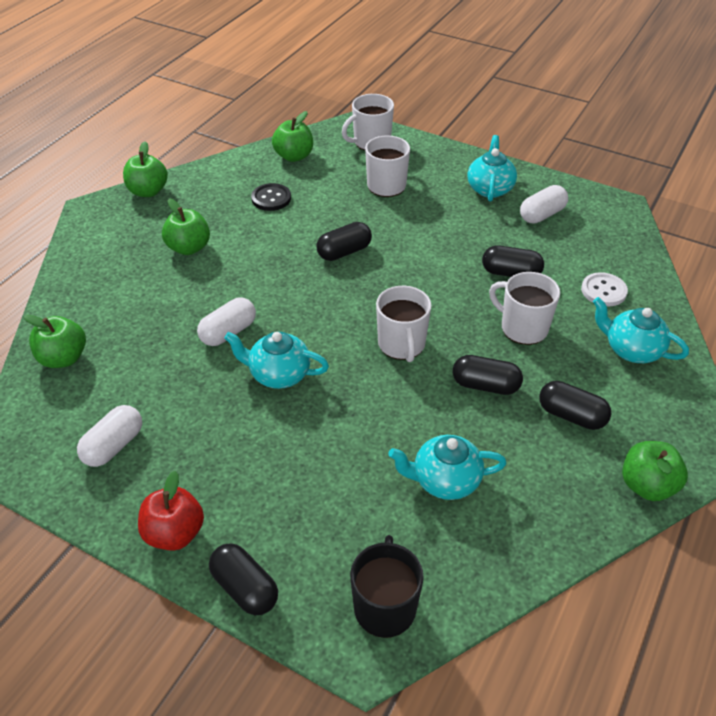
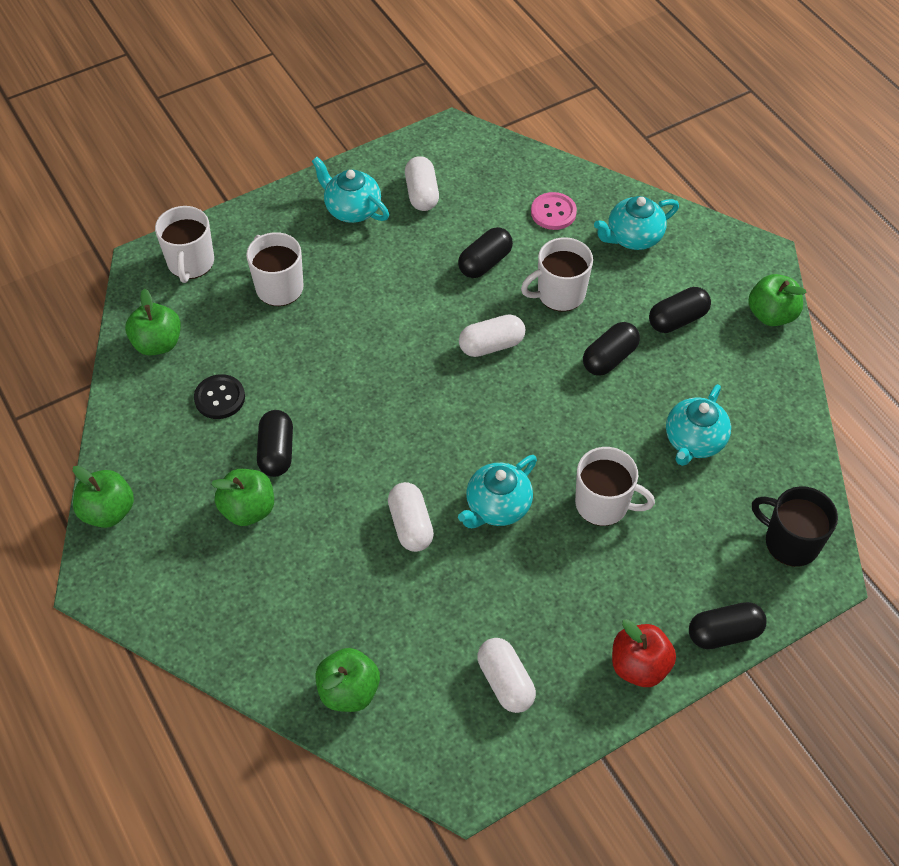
camera: 60 degrees left, 10 degrees up
black capsule [316,222,372,261] -> black capsule moved to [257,410,293,477]
white mug [376,286,432,362] -> white mug moved to [575,447,655,526]
white button [581,272,628,306] -> pink button [531,192,577,230]
none -> white capsule [459,314,525,357]

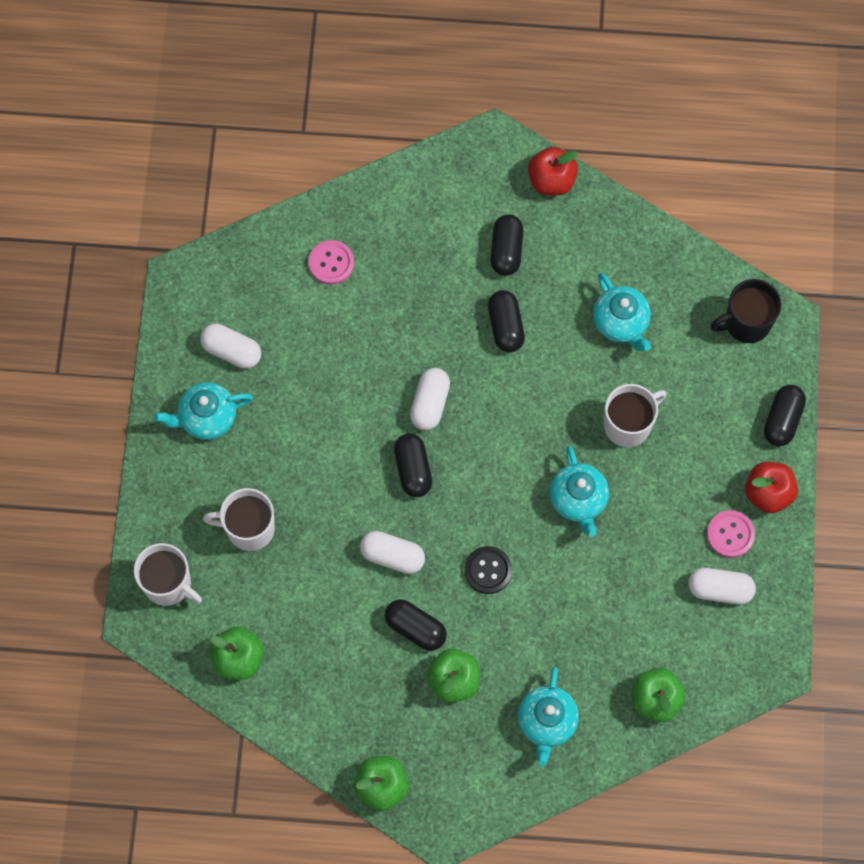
camera: 55 degrees left, 15 degrees up
black button [194,374,245,419] -> black button moved to [464,546,512,594]
white capsule [388,482,434,552] -> white capsule moved to [360,531,425,574]
black capsule [458,227,513,278] -> black capsule moved to [394,433,432,497]
white mug [521,237,593,311] -> none
turquoise teapot [594,196,679,250] -> turquoise teapot moved to [518,667,579,766]
green apple [748,274,806,326] -> red apple [528,147,578,196]
none -> pink button [707,510,755,558]

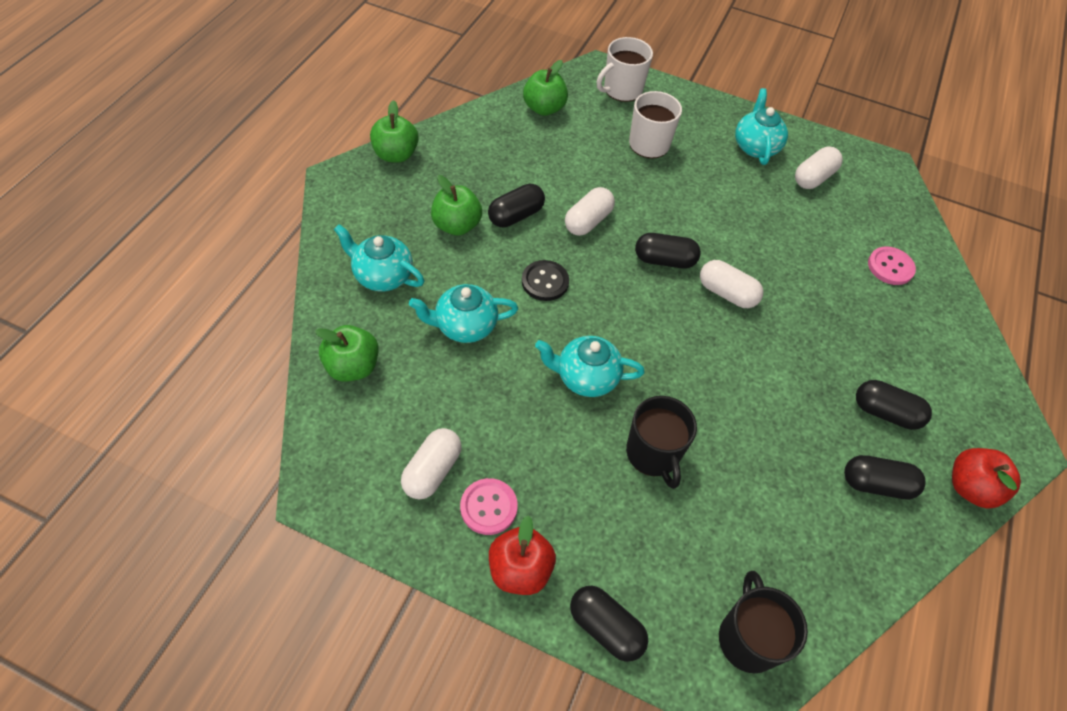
camera: 105 degrees right, 15 degrees down
black capsule [488,290,525,352] -> black capsule moved to [844,455,925,499]
turquoise teapot [593,273,651,351] -> turquoise teapot moved to [409,284,518,343]
white mug [604,384,667,447] -> black mug [626,396,697,489]

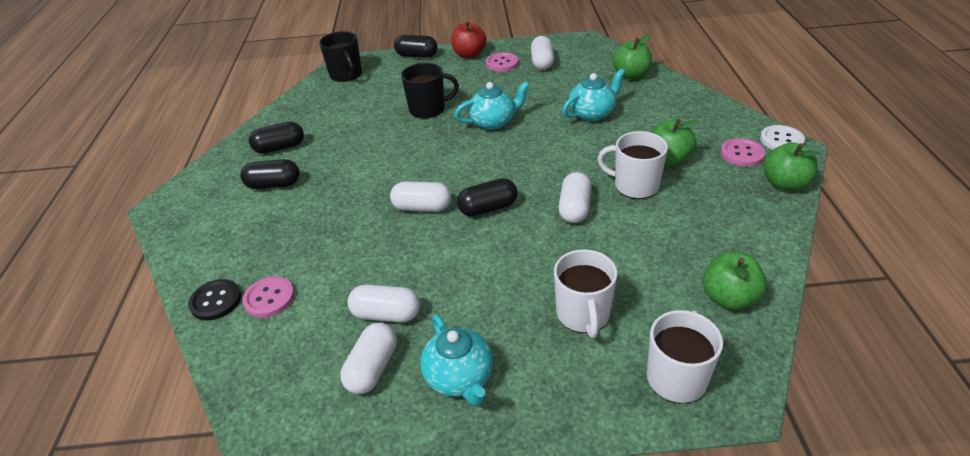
camera: 160 degrees right, 15 degrees down
turquoise teapot [334,224,424,291] -> none
black capsule [488,184,545,227] -> white mug [597,131,668,199]
black button [522,260,569,301] -> black button moved to [188,279,241,321]
black mug [626,396,697,489] -> black mug turned 120 degrees clockwise [401,63,459,119]
red apple [952,448,1021,508] -> none
none -> white capsule [348,285,420,322]
none -> pink button [721,138,765,166]
none -> white button [760,125,805,150]

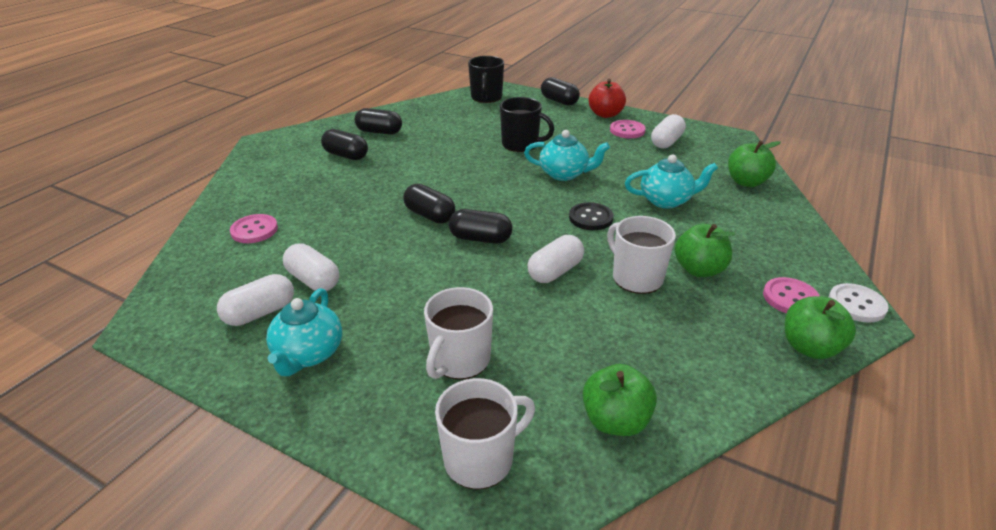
camera: 30 degrees right, 5 degrees down
black button [188,279,241,321] -> black button moved to [569,202,614,230]
white capsule [390,182,451,212] -> black capsule [403,184,455,224]

